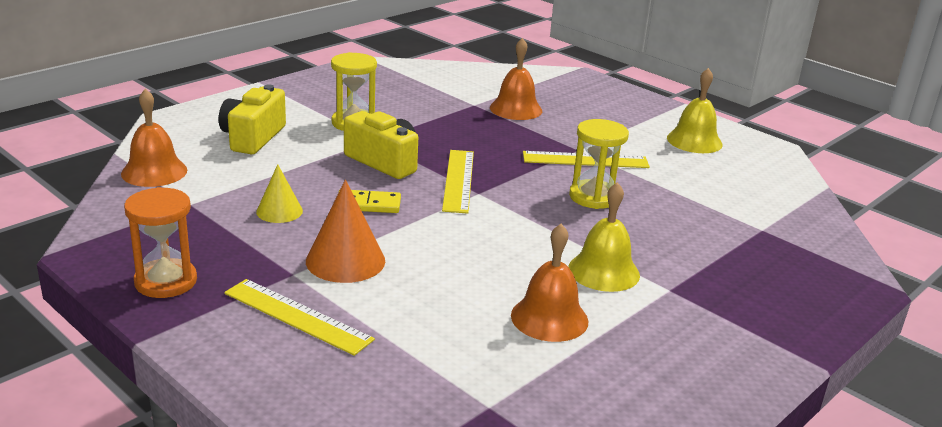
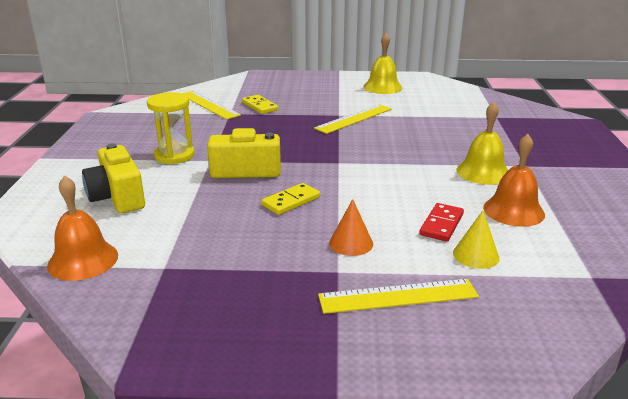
camera: 40 degrees left, 0 degrees up
orange hourglass [124,187,197,298] -> none
yellow cone [256,164,303,223] -> yellow cone moved to [453,210,499,269]
orange cone [306,180,385,283] -> orange cone [329,199,373,256], size x0.62
yellow ruler [442,150,474,214] -> yellow ruler moved to [182,91,241,120]
orange bell [490,38,542,120] -> yellow domino [242,95,278,114]
yellow hourglass [569,119,629,209] -> none
none -> red domino [419,203,464,242]

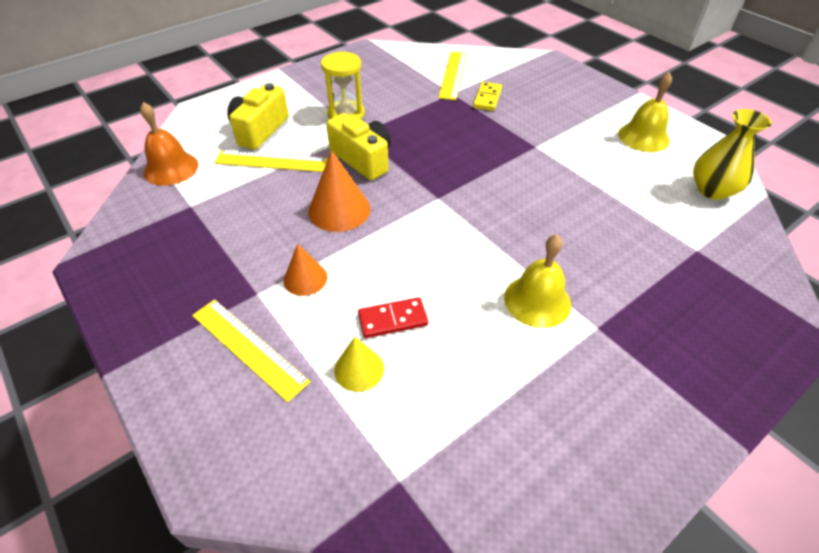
camera: 50 degrees right, 20 degrees up
yellow domino [262,183,320,215] -> orange cone [308,150,370,232]
yellow ruler [314,104,392,134] -> yellow ruler moved to [214,150,328,172]
orange bell [483,134,545,227] -> none
none -> yellow vase [693,109,772,200]

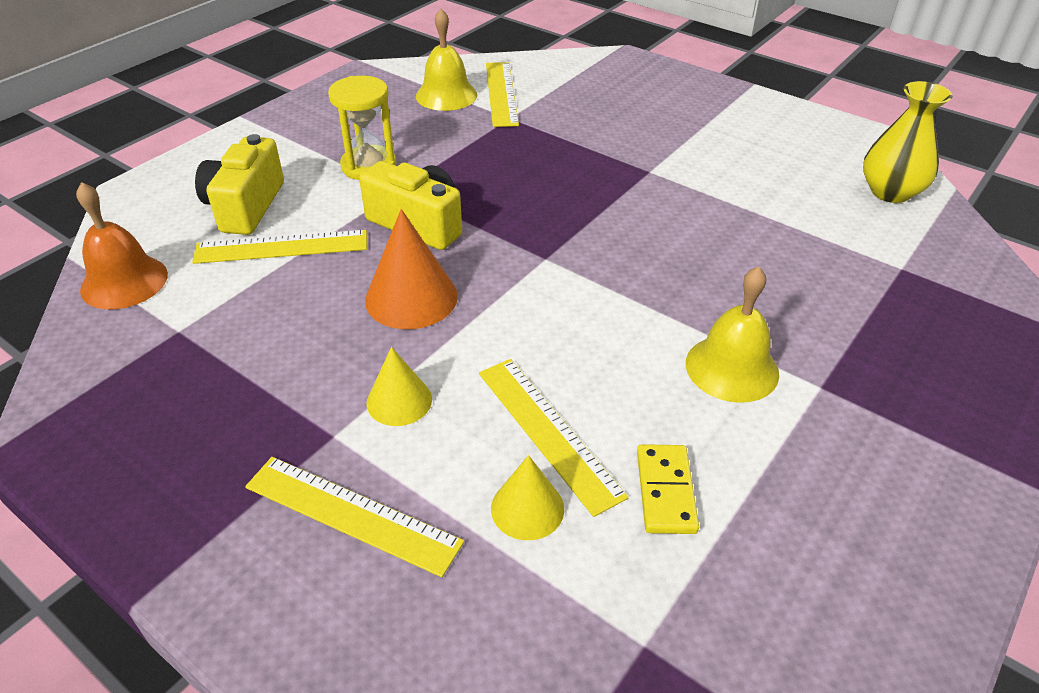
camera: 15 degrees left, 5 degrees down
orange cone [284,244,327,296] -> yellow cone [366,347,432,426]
red domino [358,297,428,338] -> yellow ruler [479,359,629,517]
yellow domino [473,82,502,111] -> yellow domino moved to [637,444,699,534]
yellow bell [618,72,672,152] -> yellow bell moved to [416,9,477,111]

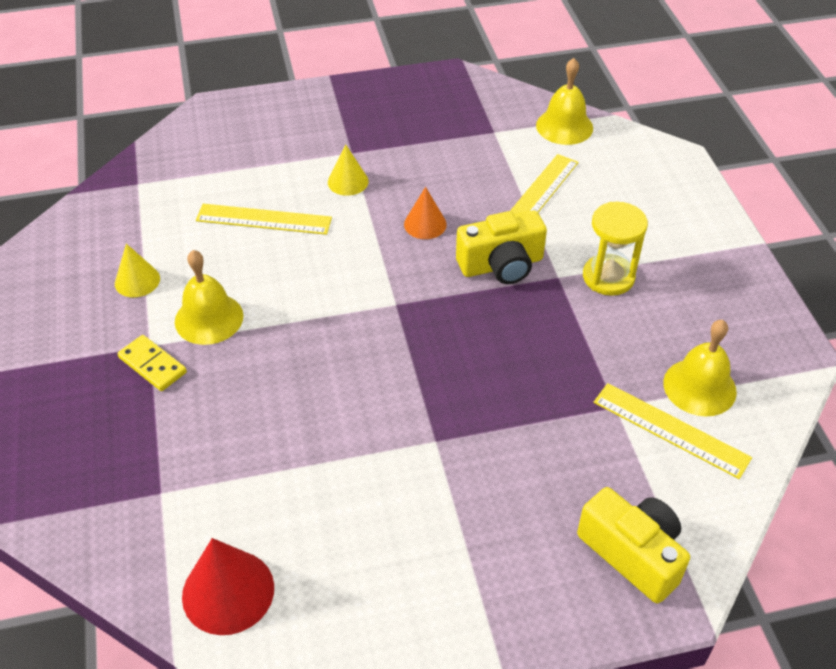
camera: 130 degrees right, 5 degrees up
orange bell [76,182,168,309] -> yellow bell [536,58,593,145]
yellow camera [195,134,284,235] -> yellow camera moved to [577,487,690,603]
yellow ruler [245,457,464,577] -> none
orange cone [365,209,458,329] -> orange cone [404,187,447,239], size x0.62
yellow cone [491,455,564,540] -> yellow cone moved to [115,244,160,297]
yellow domino [637,444,699,534] -> yellow domino moved to [117,335,187,391]
yellow vase [863,81,953,203] -> red cone [182,538,274,635]

